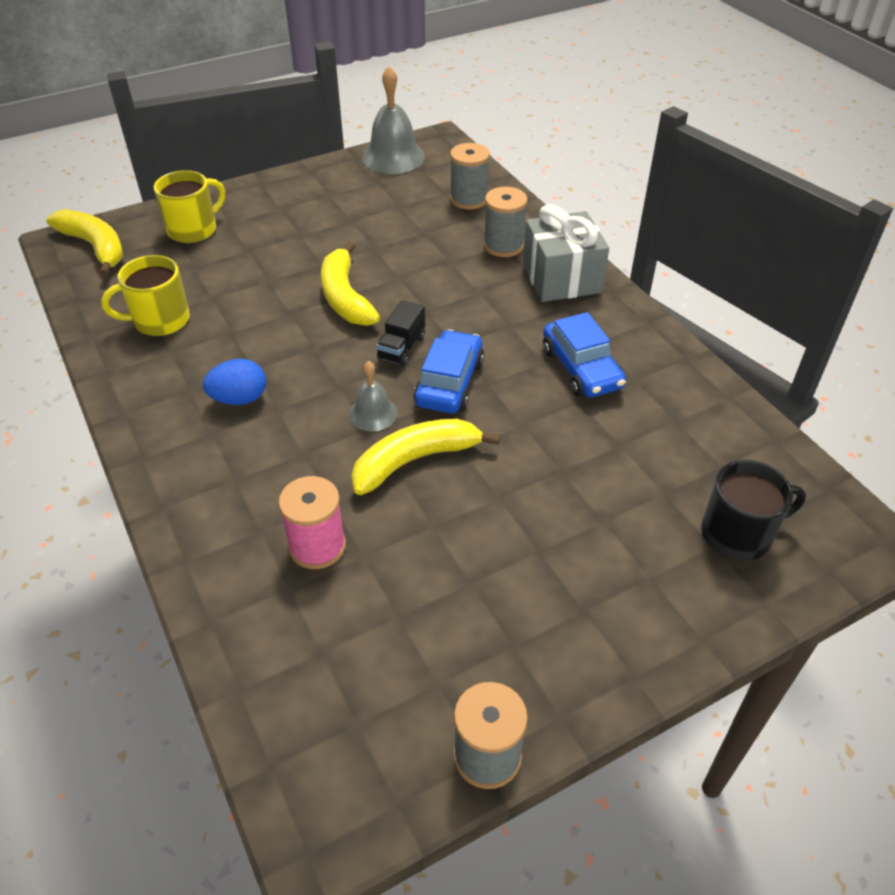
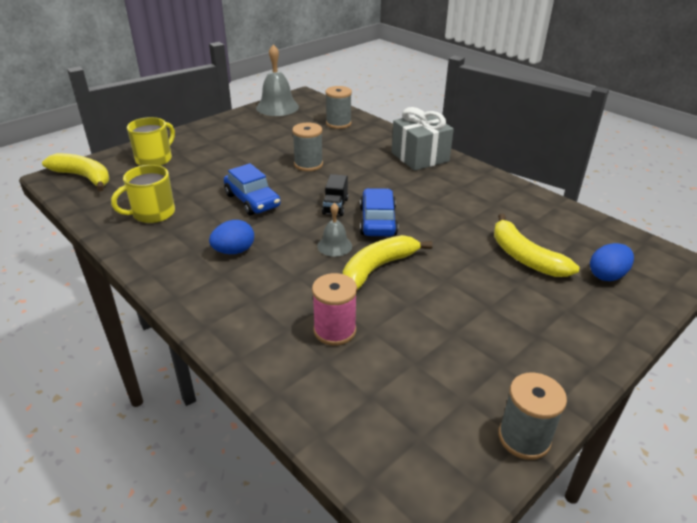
camera: 15 degrees left, 10 degrees down
yellow banana [321,241,380,326] -> yellow banana moved to [494,213,580,277]
grey spool [483,187,528,257] -> grey spool moved to [292,123,323,171]
blue car [543,312,626,397] -> blue car moved to [224,163,281,215]
black mug [701,460,806,561] -> blue egg [590,243,634,281]

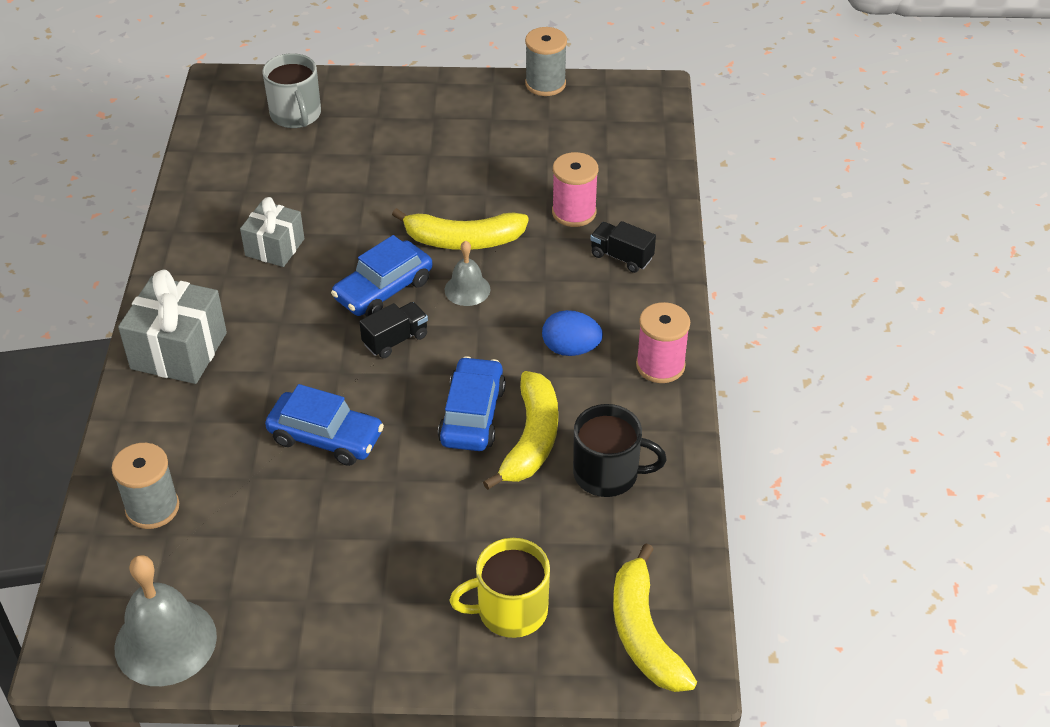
camera: 135 degrees left, 10 degrees up
yellow mug [111,165,175,223] -> black mug [573,404,667,497]
grey spool [292,123,323,171] -> blue car [265,384,384,466]
yellow banana [494,213,580,277] -> yellow banana moved to [483,371,558,490]
blue egg [590,243,634,281] -> grey mug [262,53,321,128]
none -> grey gift [240,197,305,267]
none -> black truck [590,221,656,273]
none -> pink spool [636,302,690,383]

